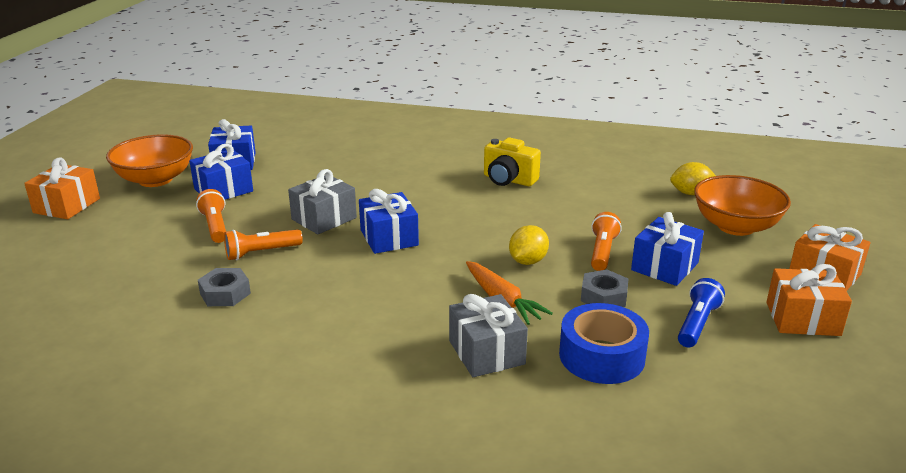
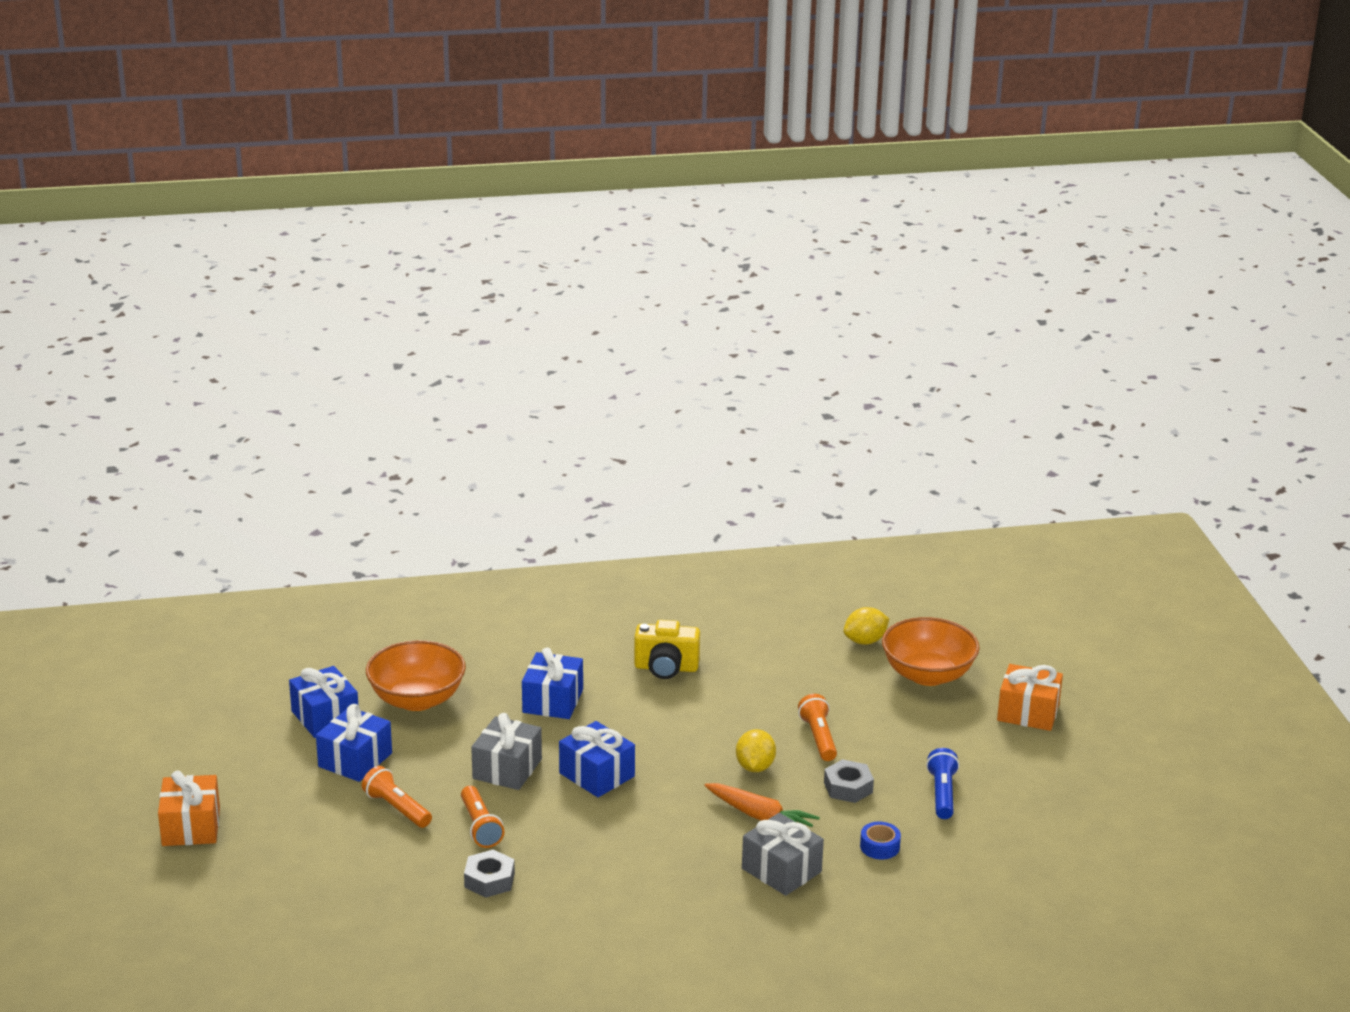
camera: 25 degrees left, 0 degrees up
orange bowl [106,134,193,187] -> orange bowl moved to [366,640,466,711]
orange flashlight [224,229,303,260] -> orange flashlight turned 60 degrees counterclockwise [461,786,504,848]
blue tape [559,303,649,384] -> blue tape [860,822,901,859], size x0.50
blue gift [631,212,704,286] -> blue gift moved to [522,647,583,719]
orange gift [766,264,852,336] -> none

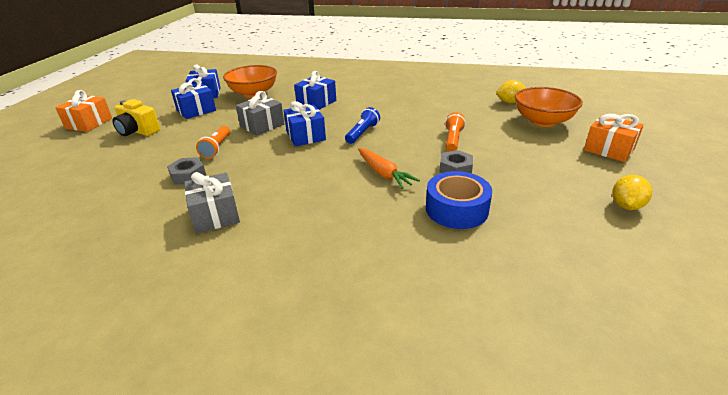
camera: 25 degrees right, 5 degrees up
orange flashlight [362,766,432,828] -> none
yellow camera [634,620,700,679] -> yellow camera moved to [112,99,160,136]
yellow lemon [736,729,776,772] -> yellow lemon moved to [612,175,652,210]
grey gift [742,813,824,896] -> grey gift moved to [184,172,240,233]
blue tape [860,822,901,859] -> blue tape [426,171,492,229], size x1.99
blue flashlight [926,748,959,819] -> blue flashlight moved to [345,107,380,144]

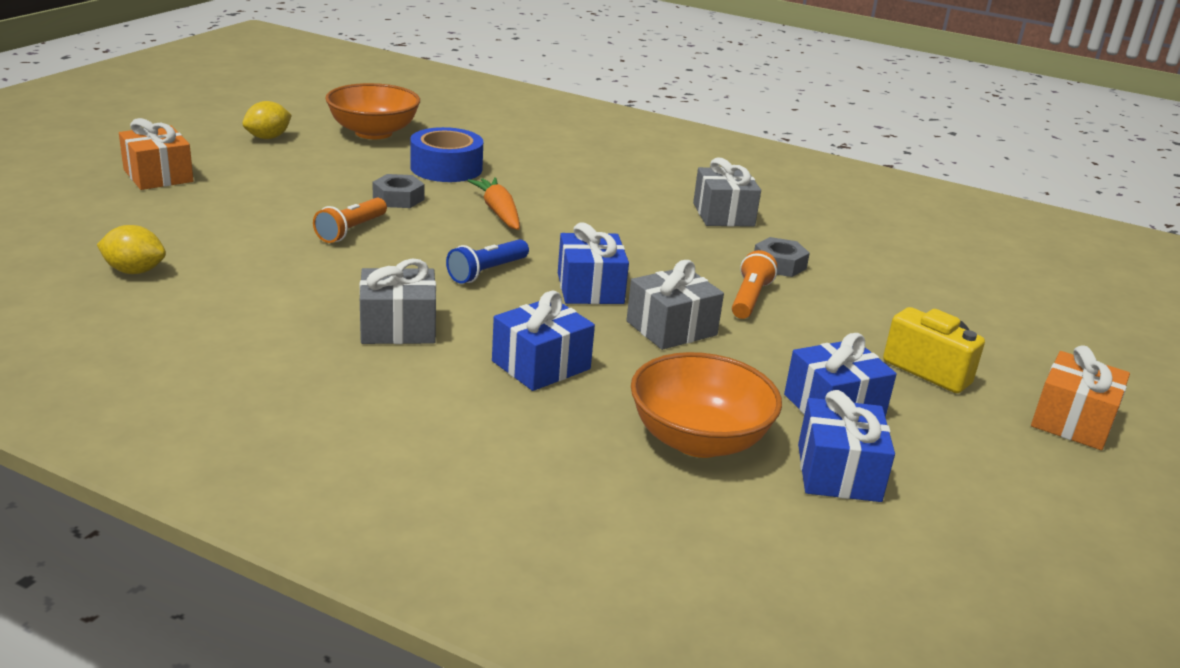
camera: 170 degrees left, 5 degrees down
orange bowl [515,87,583,127] -> orange bowl moved to [325,83,420,139]
none -> grey gift [360,259,436,344]

